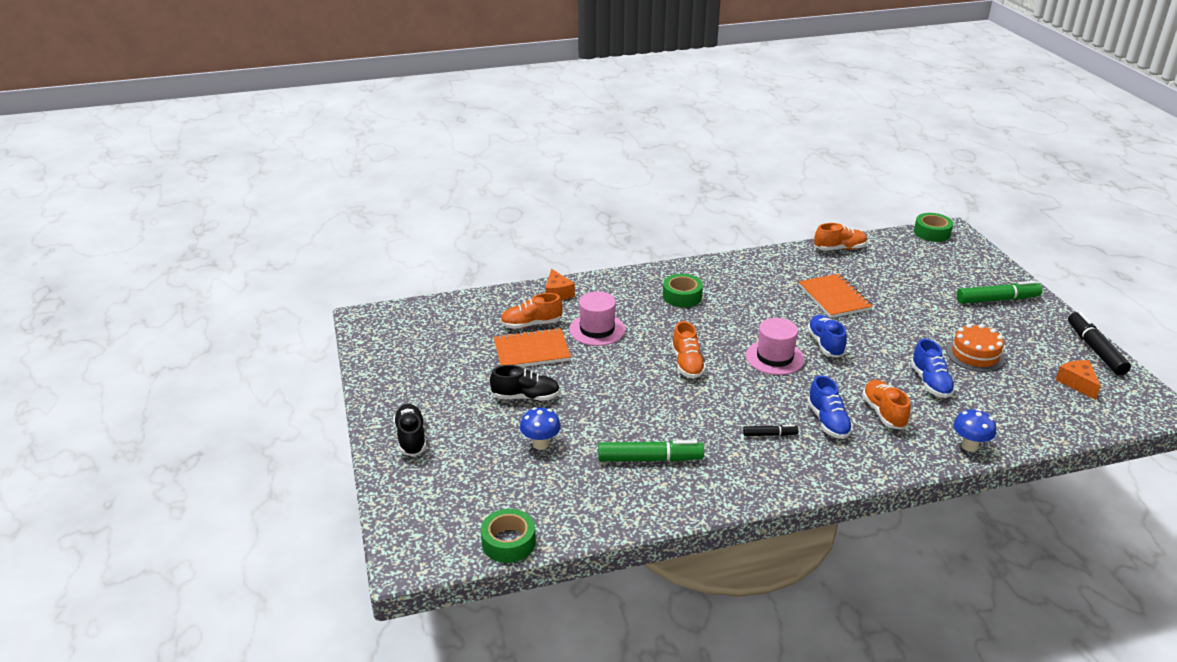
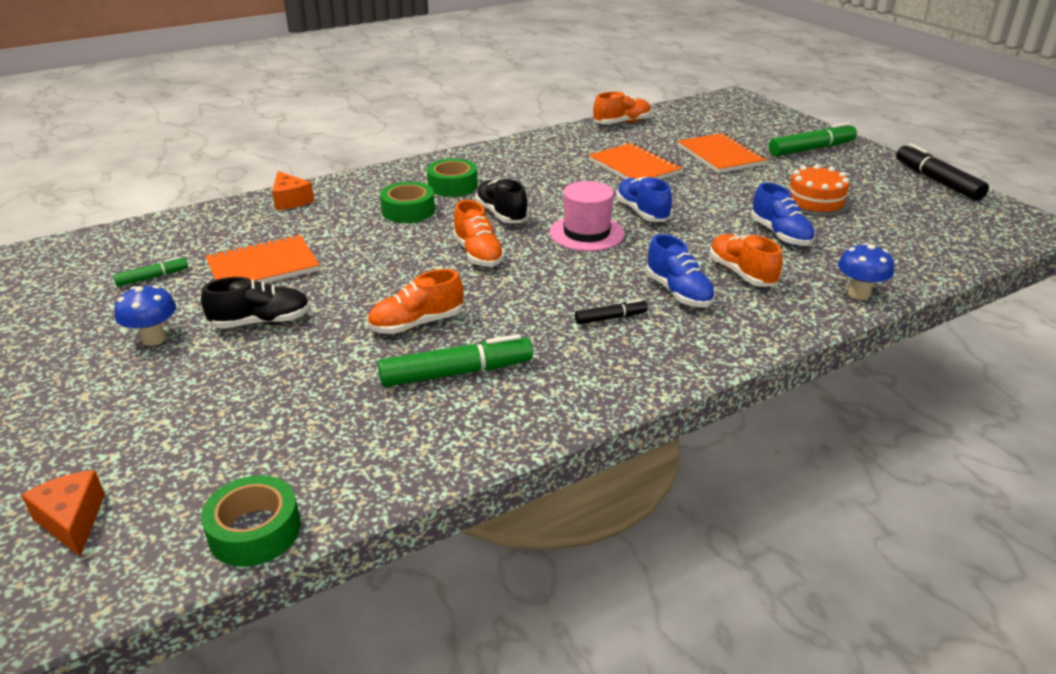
camera: 15 degrees left, 0 degrees up
black shoe [393,404,426,456] -> black shoe moved to [475,178,528,223]
orange shoe [500,293,563,329] -> orange shoe moved to [367,269,463,334]
blue mushroom [520,407,561,450] -> blue mushroom moved to [114,285,176,346]
pink hat [569,291,625,346] -> none
green tape [914,213,953,242] -> green tape moved to [380,182,435,223]
orange cheese [1056,360,1101,400] -> orange cheese moved to [21,470,105,556]
none -> green marker [113,257,188,287]
none -> orange notebook [677,133,767,173]

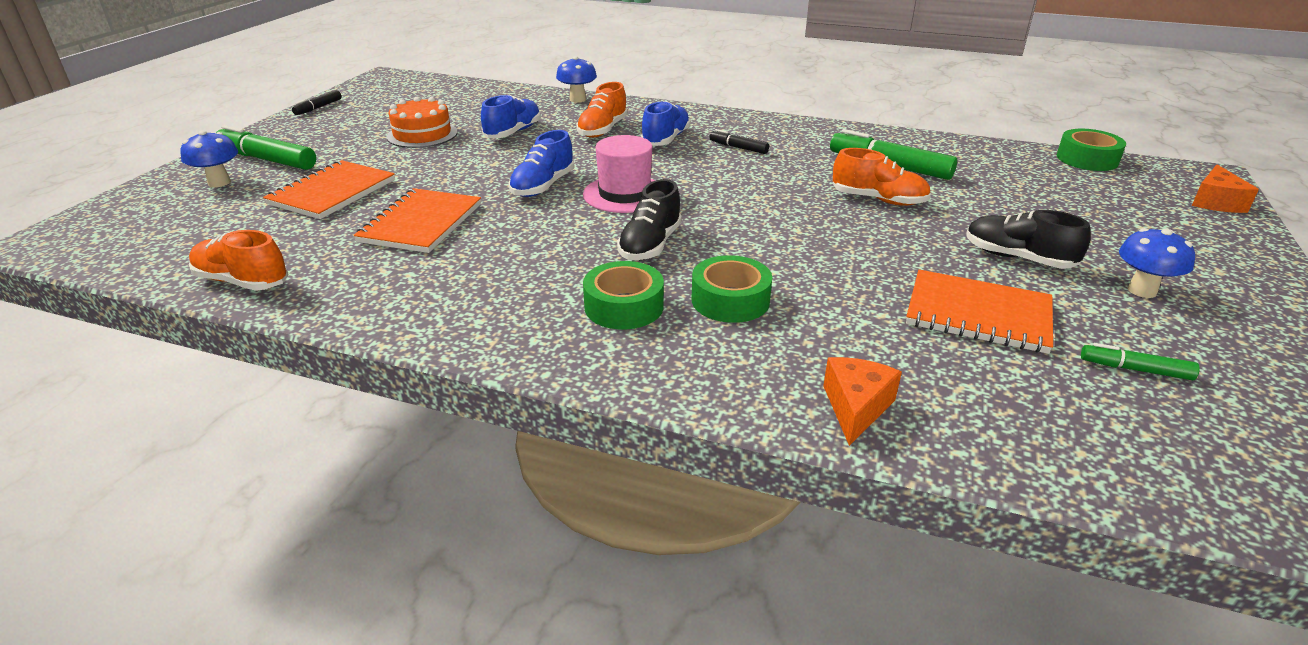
camera: 130 degrees left, 0 degrees up
orange shoe [453,200,505,267] -> none
black marker [896,143,989,201] -> black marker [292,90,341,115], size x0.53
none -> blue mushroom [180,130,238,187]

